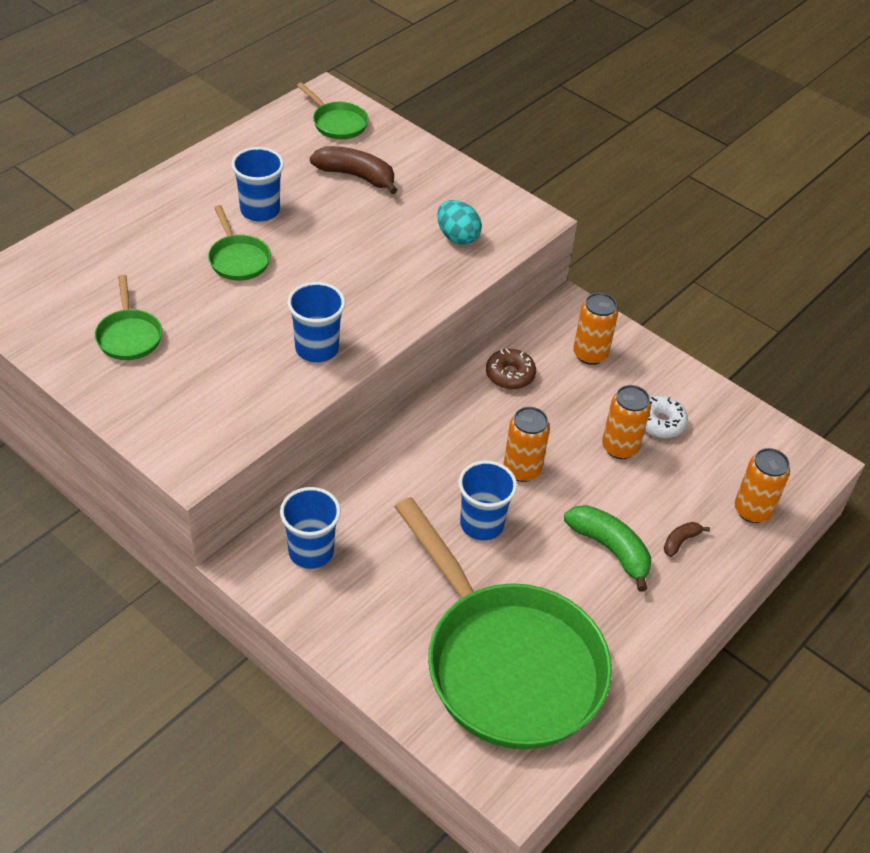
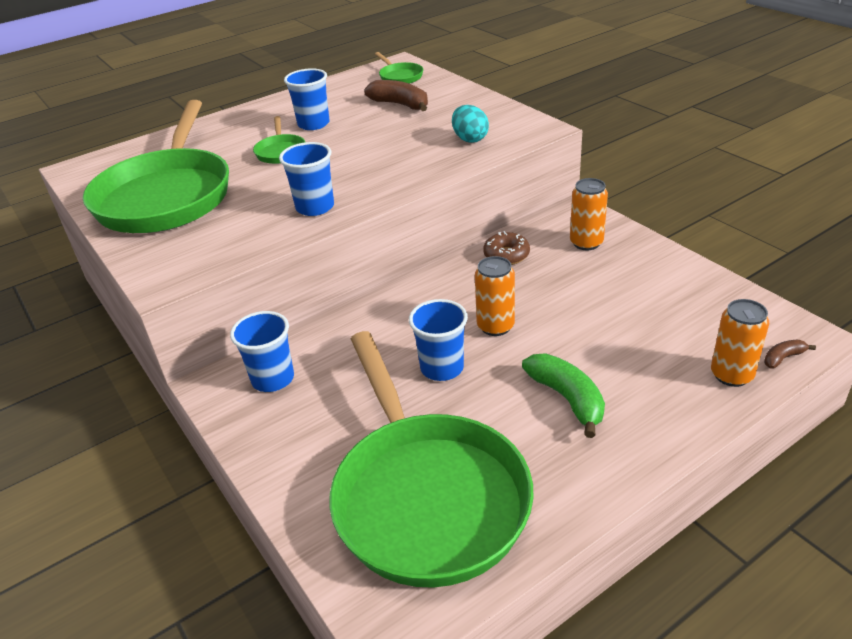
camera: 20 degrees right, 10 degrees down
green pan [95,275,162,360] -> green pan [83,100,229,233], size x2.49
orange can [602,385,651,459] -> none
white donut [645,396,688,438] -> none
brown banana [664,522,710,557] -> brown banana moved to [764,340,816,369]

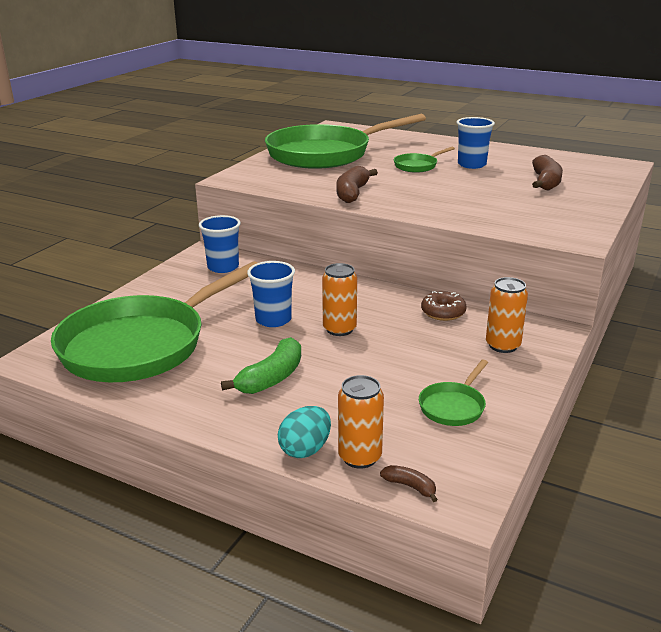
camera: 60 degrees right, 10 degrees down
blue cup [279,142,334,216] -> brown banana [337,166,378,203]
green pan [375,52,424,84] -> green pan moved to [419,360,488,426]
turquoise egg [452,105,489,143] -> turquoise egg moved to [278,406,331,458]

